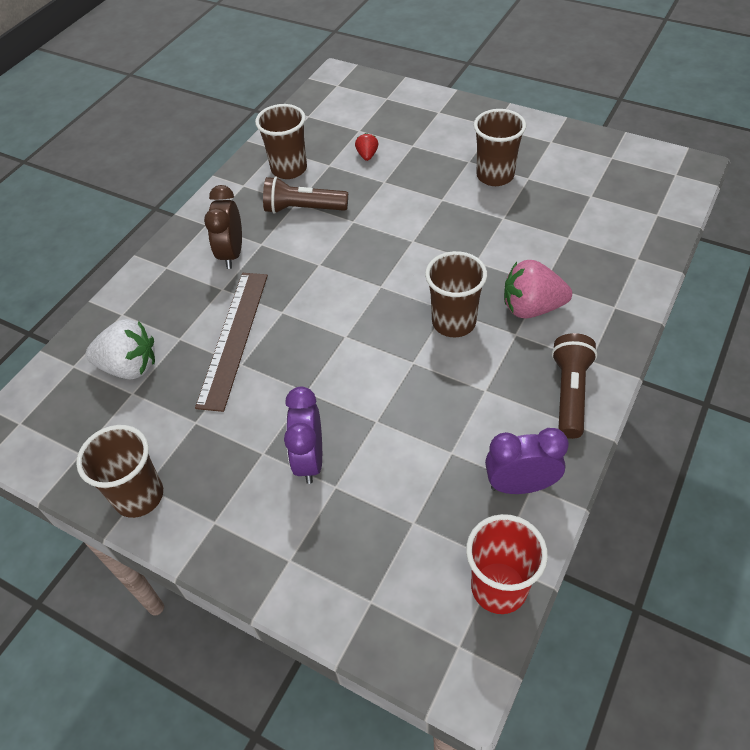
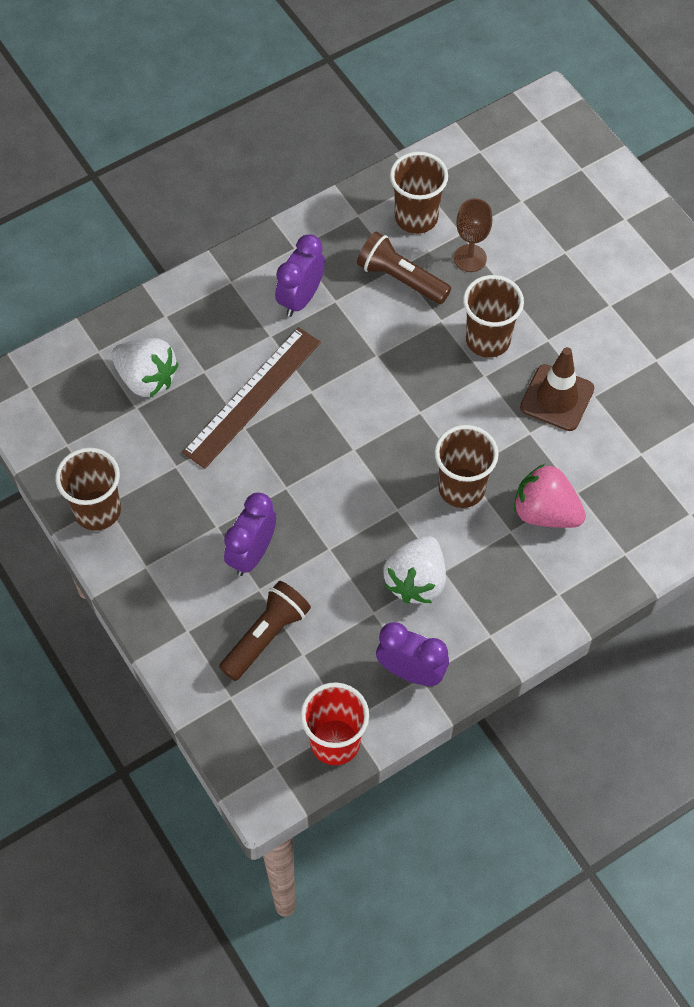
camera: 25 degrees right, 10 degrees up
brown clock [204,185,242,269] -> purple clock [275,234,325,317]
red strawberry [355,133,378,161] -> none
brown cup [474,109,526,186] -> brown cup moved to [463,275,524,358]
brown flashlight [552,333,597,439] -> brown flashlight moved to [219,581,311,681]
none -> white strawberry [383,536,446,603]
none -> brown goblet [454,198,492,272]
none -> brown traffic cone [520,347,594,431]

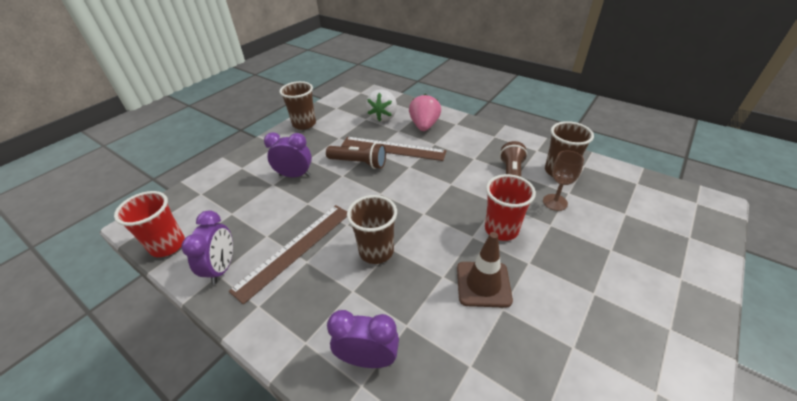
camera: 70 degrees right, 20 degrees down
brown flashlight [219,581,311,681] -> brown flashlight moved to [326,143,386,169]
purple clock [275,234,325,317] -> purple clock moved to [327,310,399,368]
white strawberry [383,536,446,603] -> brown ruler [229,205,347,304]
brown cup [463,275,524,358] -> red cup [485,174,536,241]
pink strawberry [514,464,586,528] -> pink strawberry moved to [409,94,441,131]

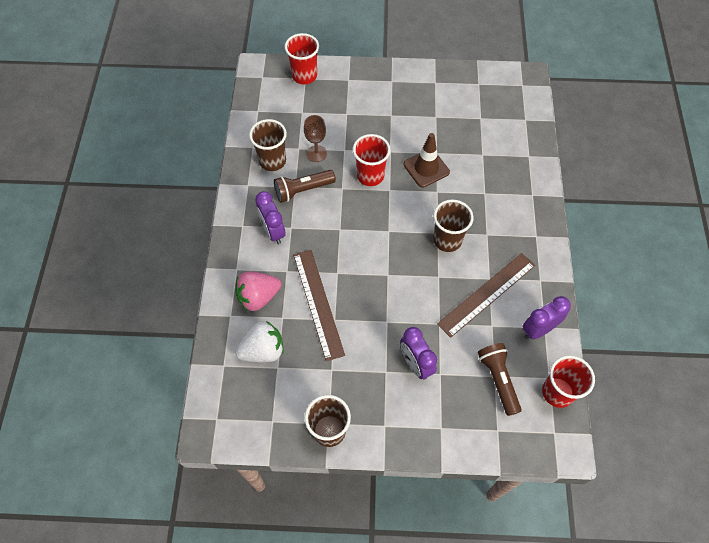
camera: 125 degrees left, 20 degrees up
brown ruler [229,205,347,304] -> brown ruler turned 45 degrees counterclockwise [437,253,535,338]
brown flashlight [326,143,386,169] -> brown flashlight moved to [478,343,522,416]
purple clock [327,310,399,368] -> purple clock moved to [255,191,285,244]
none -> red cup [285,33,319,84]

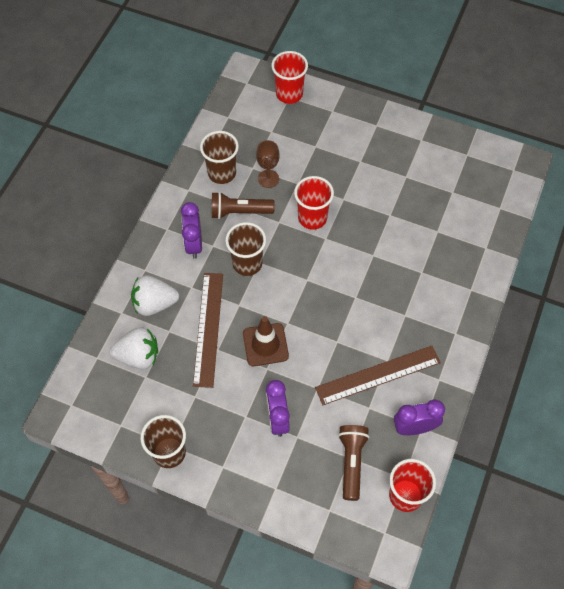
camera: 20 degrees right, 0 degrees up
pink strawberry [235,271,281,311] -> white strawberry [131,275,179,316]
brown traffic cone [404,133,450,188] -> brown traffic cone moved to [243,316,289,366]
brown cup [433,199,473,252] -> brown cup moved to [225,222,266,276]

